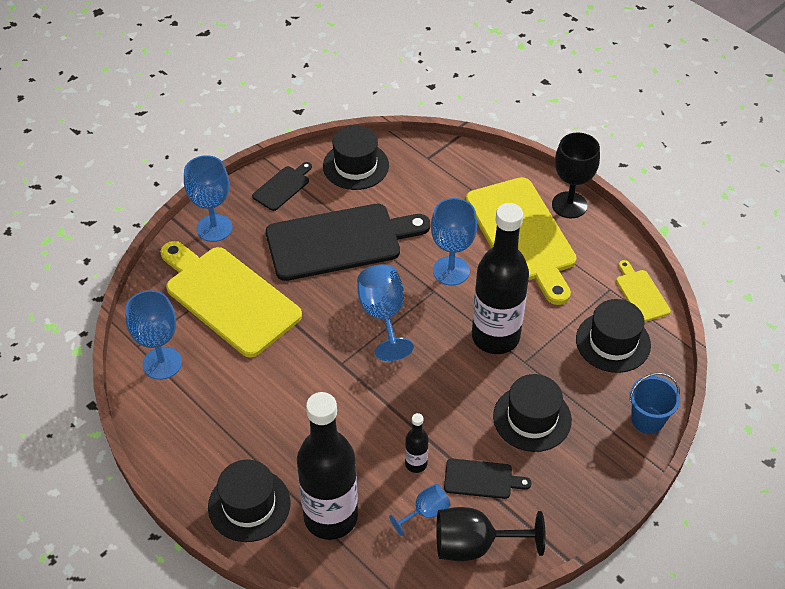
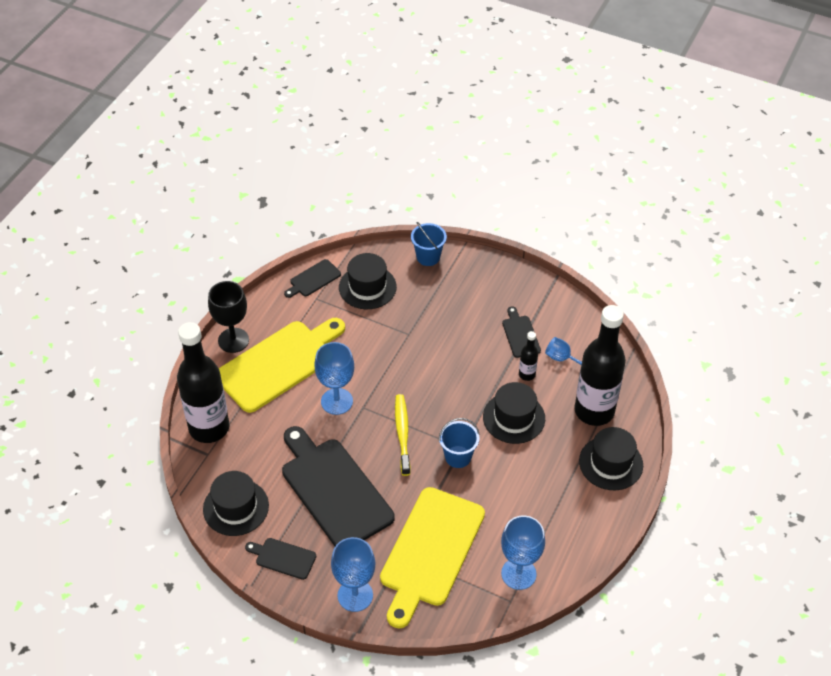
camera: 110 degrees left, 0 degrees up
blue goblet [357,264,414,361] -> yellow toothbrush [395,394,411,476]
black goblet [436,507,546,561] -> none
black bottle [472,203,529,354] -> black bottle moved to [177,322,229,443]
black hat [493,374,572,452] -> black hat moved to [483,382,545,444]
yellow cutting board [616,260,671,322] -> black cutting board [284,259,341,298]
none -> blue bucket [439,418,480,468]

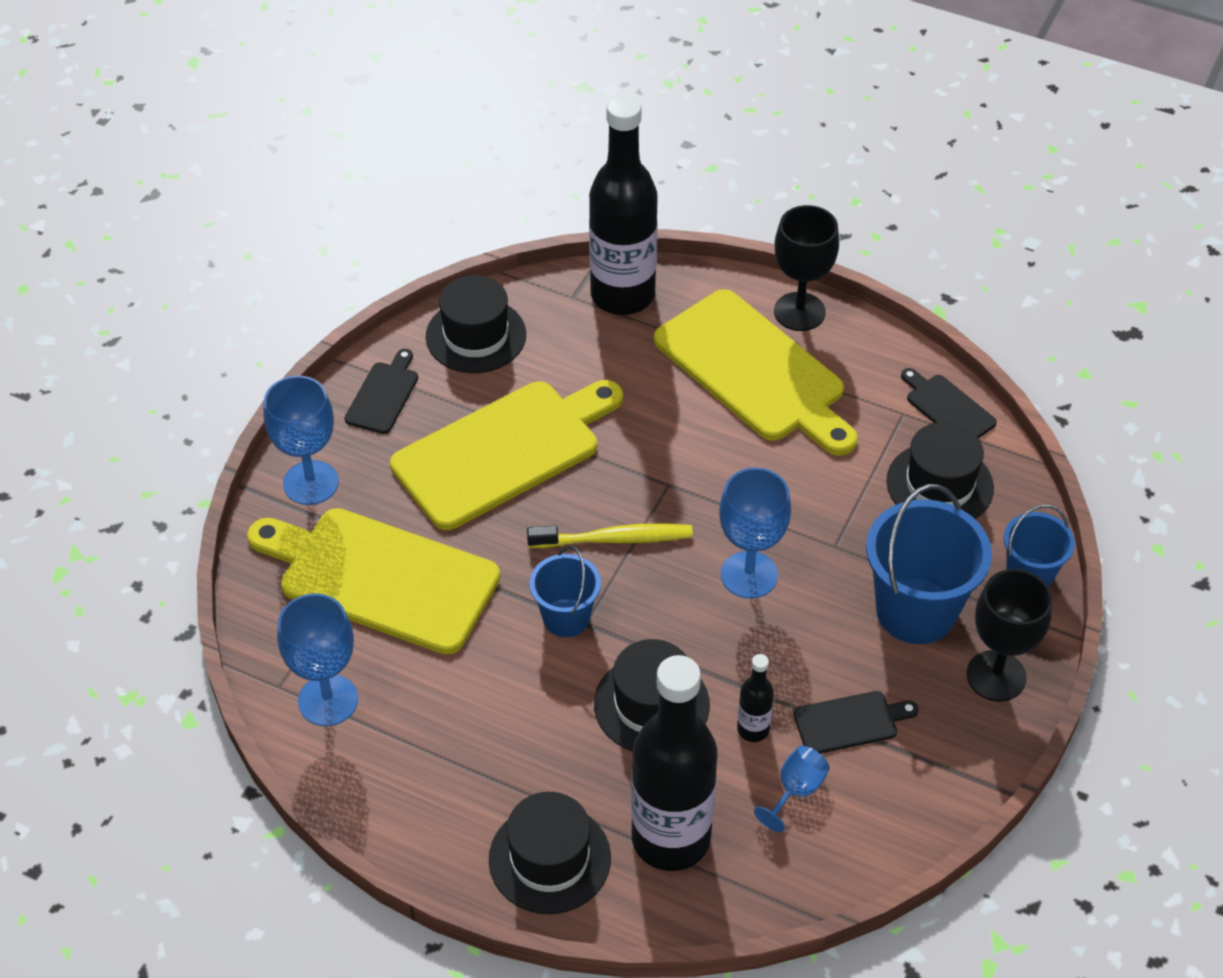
camera: 90 degrees right, 0 degrees up
black cutting board [282,426,395,546] -> yellow cutting board [390,380,623,530]
blue goblet [314,342,354,415] -> blue goblet moved to [719,468,791,599]
none -> blue bucket [866,484,992,644]
none -> black goblet [967,569,1052,702]

